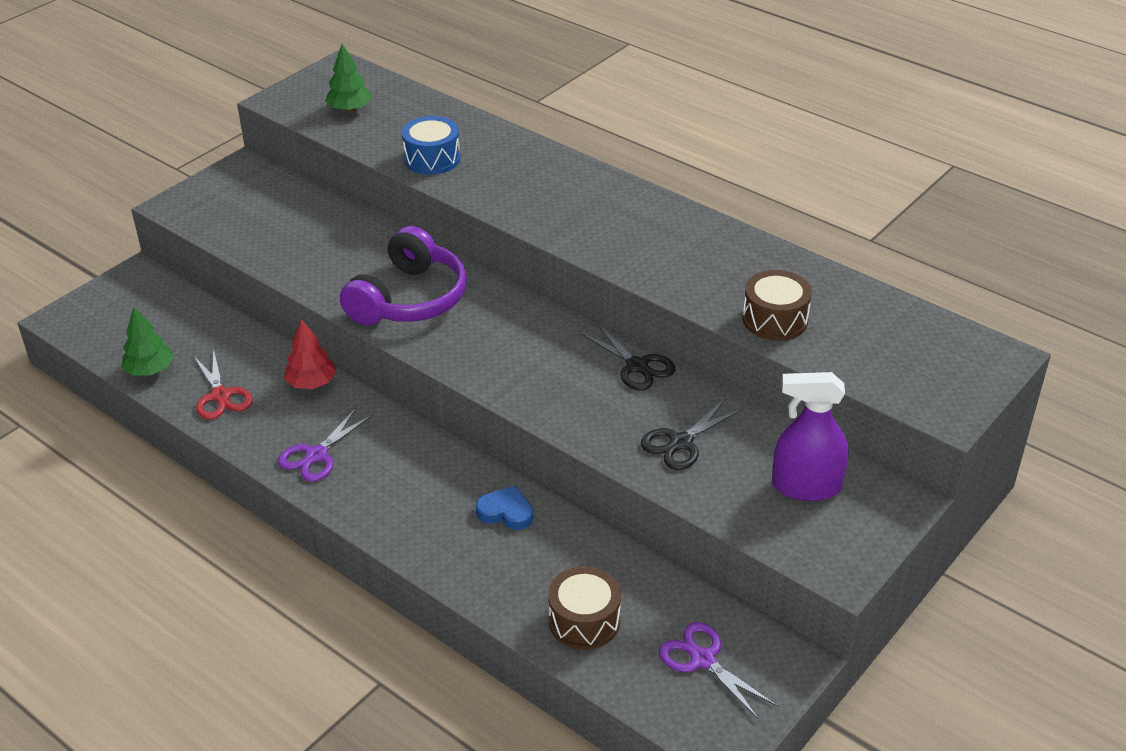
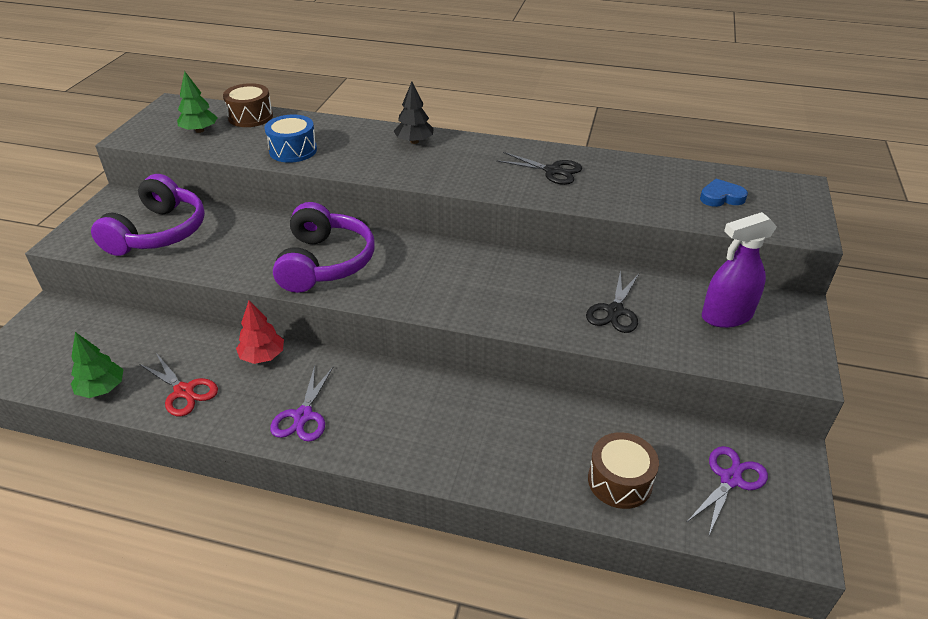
camera: 25 degrees left, 0 degrees up
blue heart [476,486,533,530] -> blue heart moved to [700,179,748,207]
black scissors [580,323,675,391] -> black scissors moved to [496,152,582,185]
purple scissors [659,622,777,720] -> purple scissors turned 105 degrees clockwise [686,446,768,537]
brown drum [742,270,812,341] -> brown drum moved to [223,83,273,127]
none -> purple headphones [91,174,205,256]
none -> black tree [394,82,434,144]

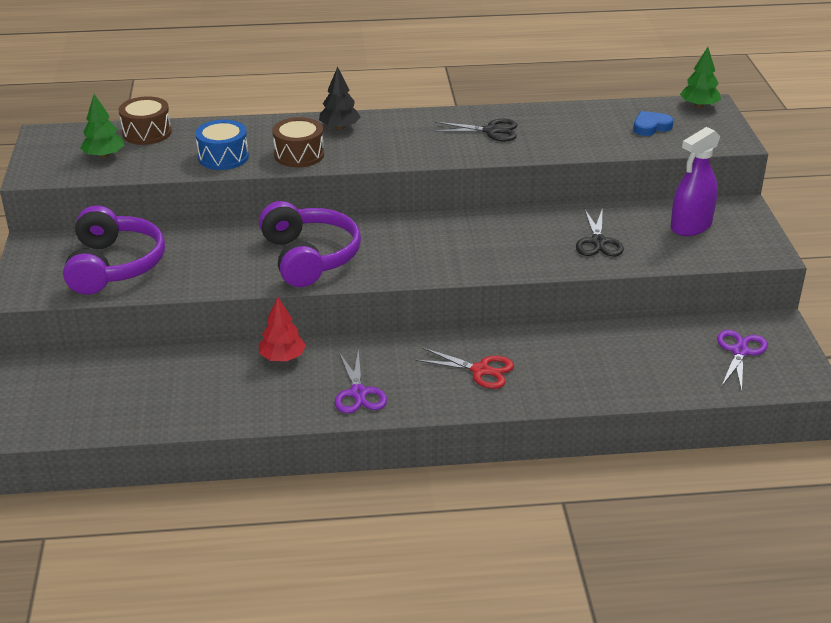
camera: 20 degrees left, 5 degrees down
green tree [71,332,124,398] -> green tree moved to [680,47,721,108]
red scissors [139,353,218,416] -> red scissors moved to [416,348,514,389]
brown drum [588,432,659,509] -> brown drum moved to [272,117,324,167]

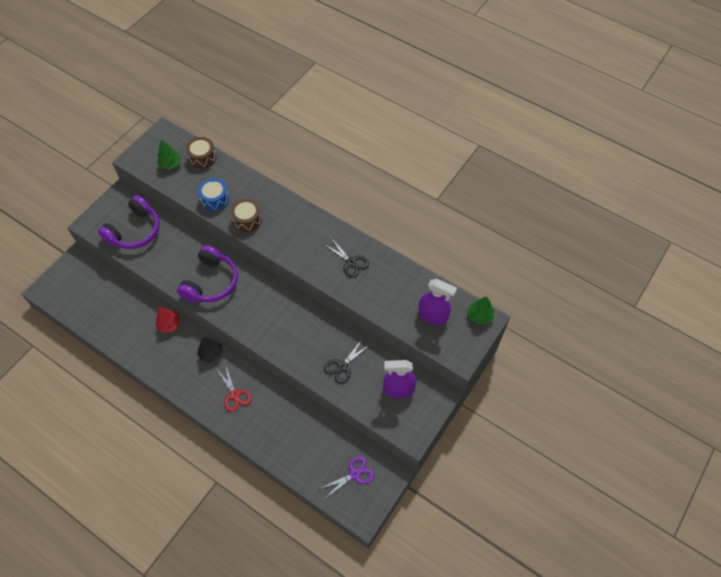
camera: 40 degrees right, 25 degrees up
black tree [319,67,361,130] -> black tree moved to [197,337,223,363]
purple scissors [335,349,387,414] -> none
blue heart [633,111,674,136] -> purple spray bottle [418,279,457,325]

